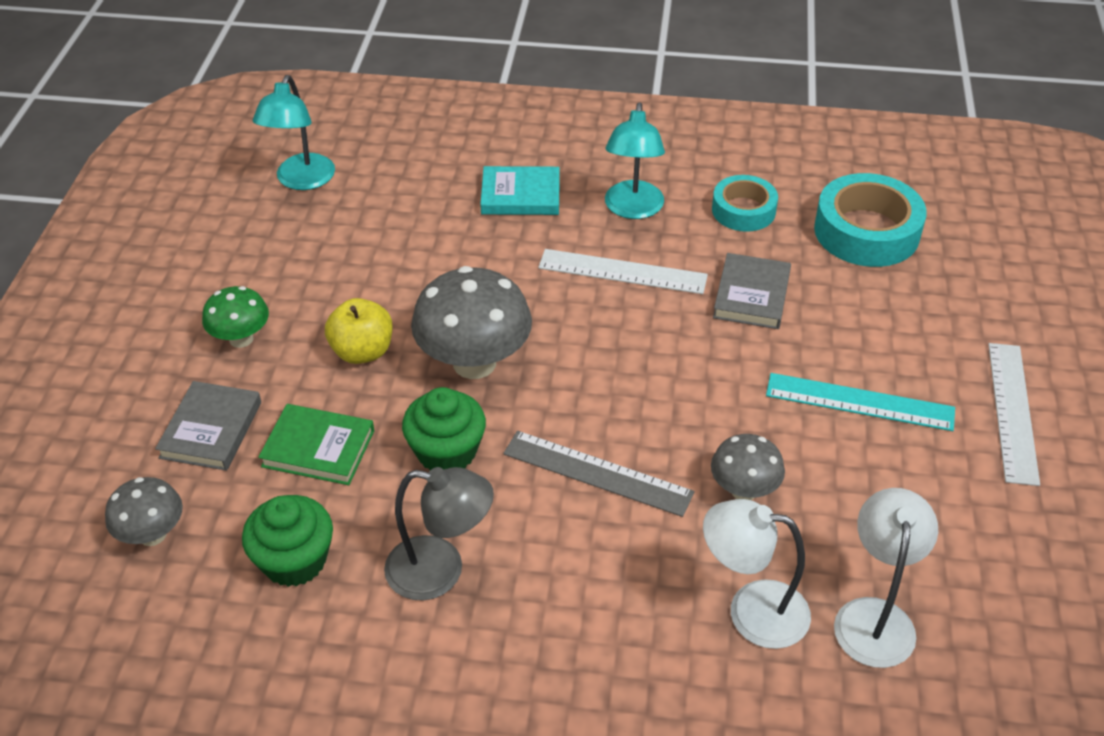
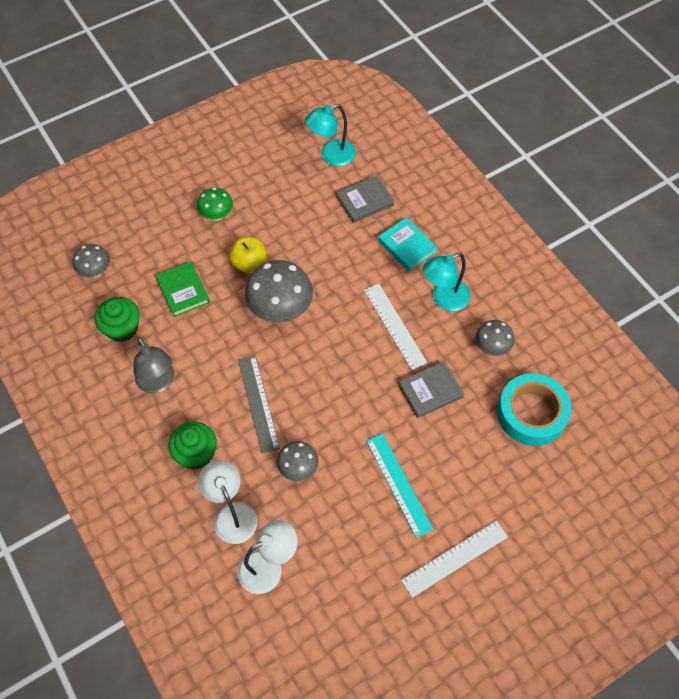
camera: 50 degrees right, 15 degrees up
grey book [155,381,261,471] -> grey book moved to [336,176,394,223]
green cupcake [402,387,486,470] -> green cupcake moved to [168,422,217,469]
turquoise tape [712,175,778,232] -> grey mushroom [476,320,514,356]

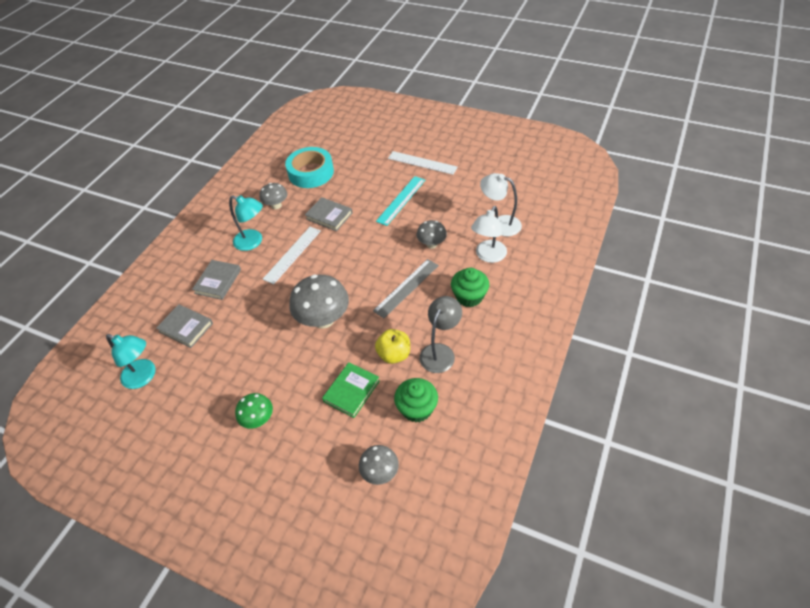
camera: 120 degrees left, 10 degrees down
yellow apple [229,237,267,273] -> yellow apple moved to [375,329,410,364]
turquoise book [378,217,438,271] -> grey book [192,260,241,300]

